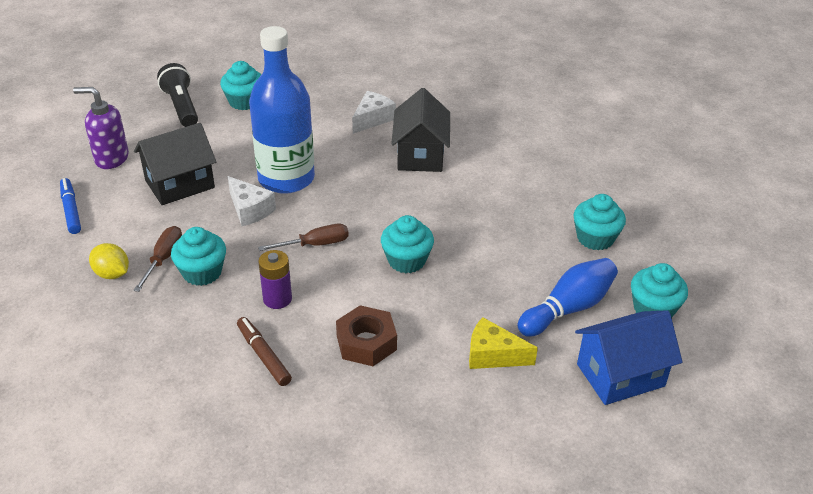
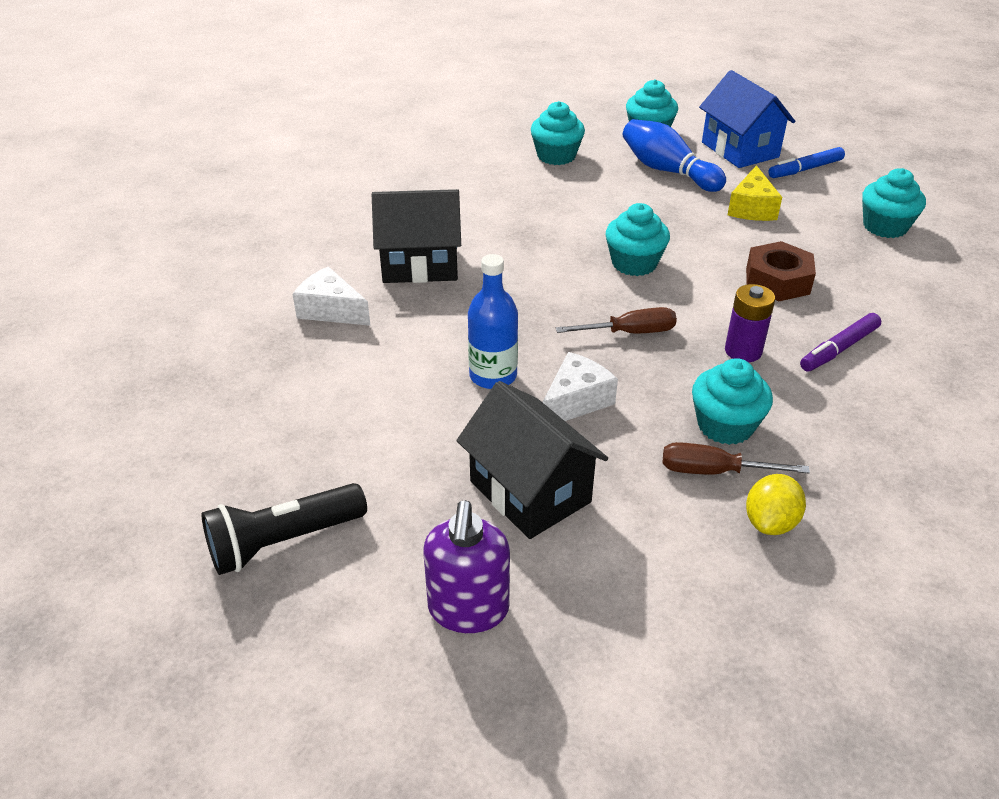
camera: 95 degrees left, 0 degrees up
blue marker [60,178,81,234] -> blue marker moved to [769,147,845,178]
turquoise cupcake [220,61,261,110] -> turquoise cupcake moved to [862,168,926,238]
brown marker [237,317,292,386] -> purple marker [800,313,881,371]
blue bottle [249,26,315,194] -> blue bottle [468,254,518,389], size x0.55
brown screwdriver [258,224,349,251] -> brown screwdriver turned 105 degrees clockwise [556,307,677,334]

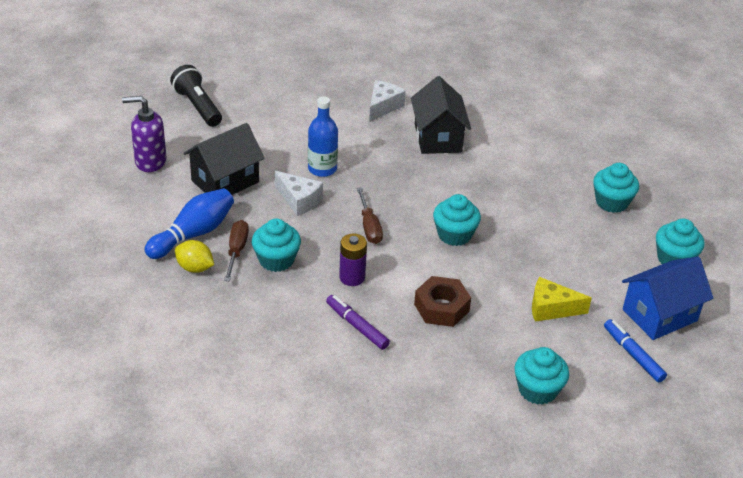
camera: 85 degrees right, 0 degrees up
blue bowling pin [623,119,726,192] -> blue bowling pin moved to [145,188,234,259]

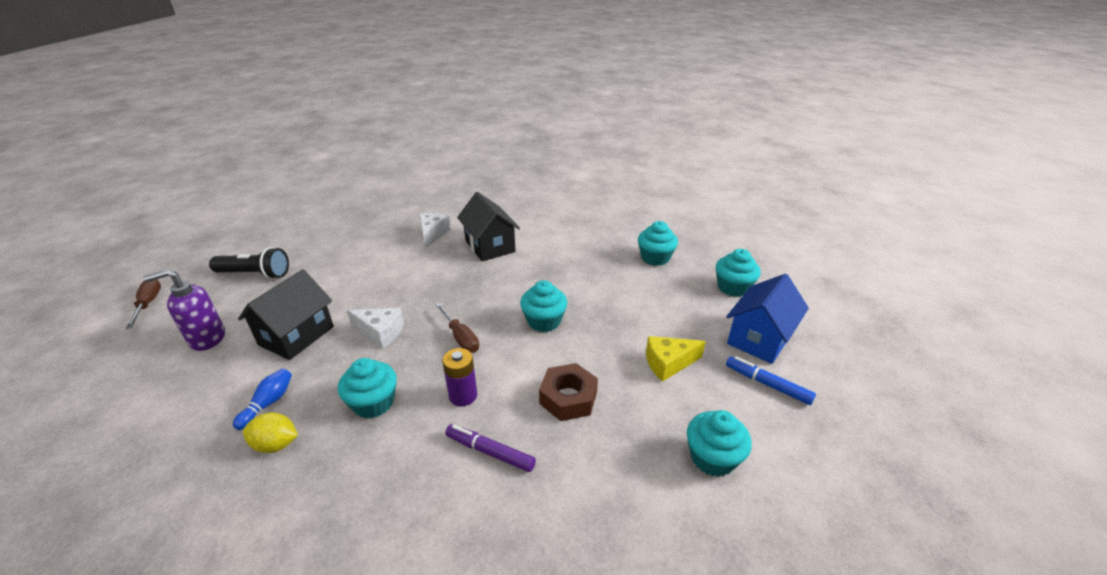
camera: 20 degrees left, 5 degrees down
blue bowling pin [145,188,234,259] -> blue bowling pin [233,368,292,430], size x0.57
black flashlight [170,65,222,127] -> black flashlight turned 150 degrees clockwise [209,247,289,279]
brown screwdriver [224,220,249,281] -> brown screwdriver moved to [126,279,161,329]
blue bottle [308,96,338,177] -> none

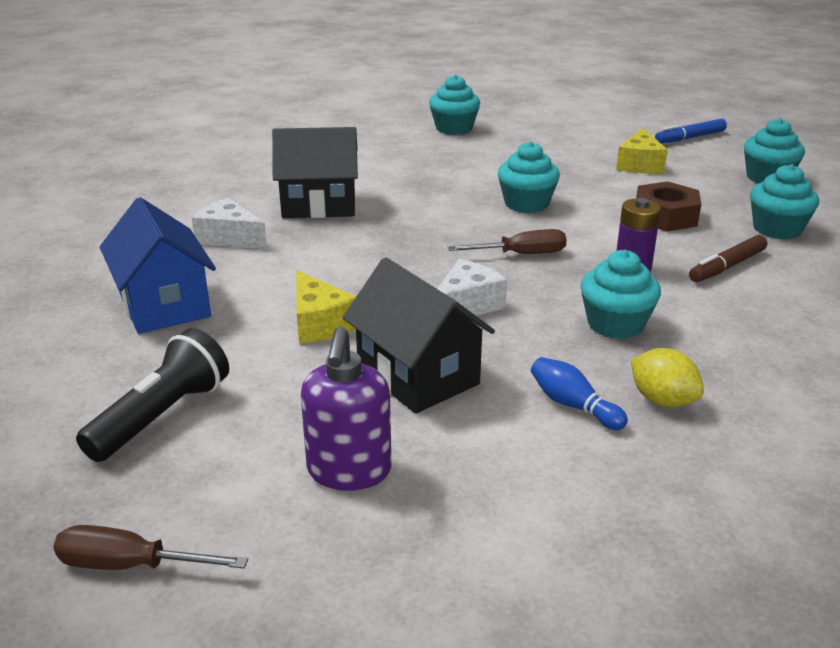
camera: 65 degrees left, 5 degrees down
yellow lemon [243,412,298,453] -> yellow lemon turned 75 degrees counterclockwise [631,348,704,407]
purple marker [445,424,536,472] -> brown marker [689,235,767,282]
turquoise cupcake [716,249,761,297] -> turquoise cupcake moved to [750,164,819,240]
blue house [726,274,809,364] -> blue house moved to [100,197,216,334]
none -> yellow cheese [296,270,356,344]

